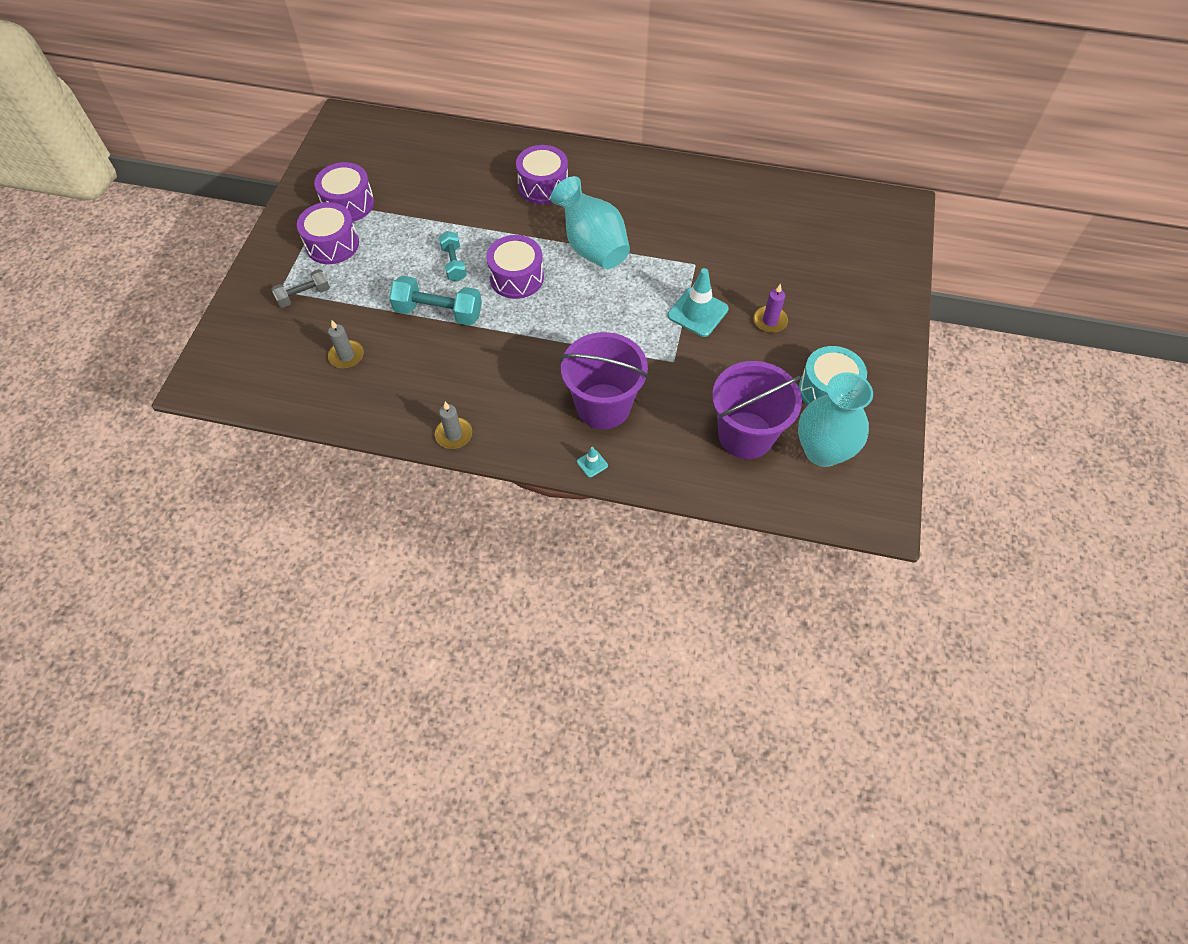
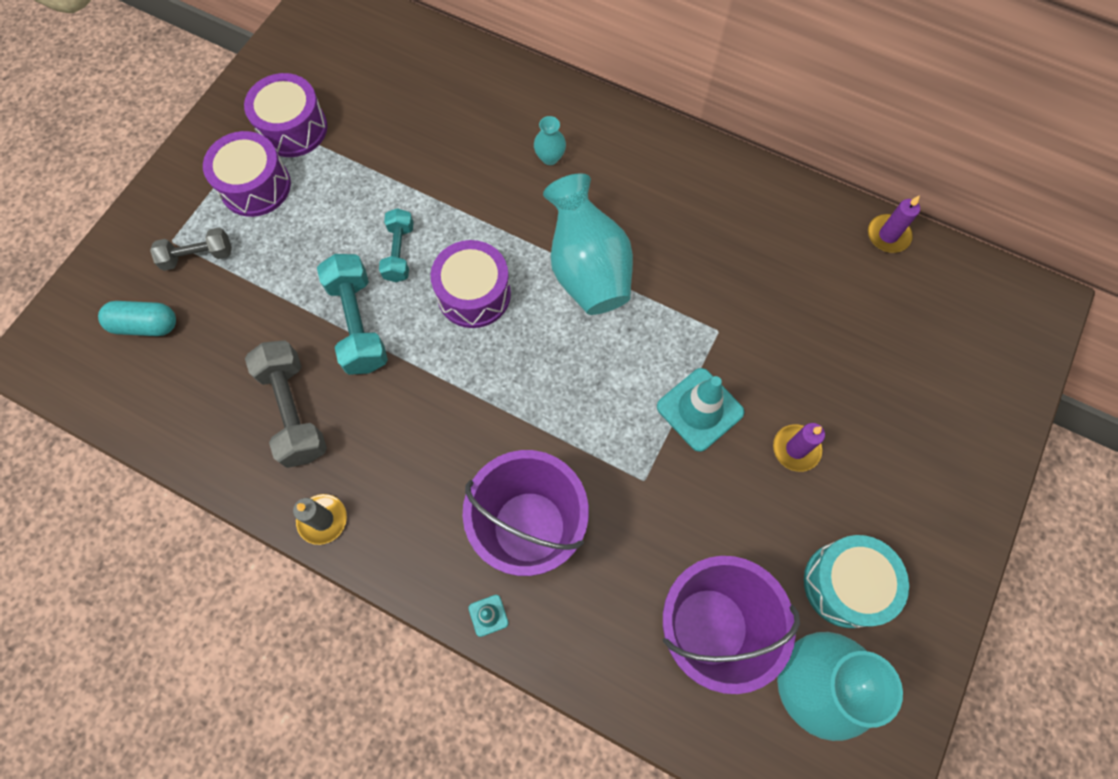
camera: 15 degrees right, 10 degrees up
grey candle [328,320,364,369] -> none
turquoise dumbbell [389,276,482,326] -> turquoise dumbbell turned 45 degrees clockwise [317,254,388,375]
purple drum [516,145,568,204] -> turquoise vase [534,116,566,165]
none -> turquoise capsule [98,301,176,336]
none -> grey dumbbell [245,340,327,468]
none -> purple candle [868,195,920,253]

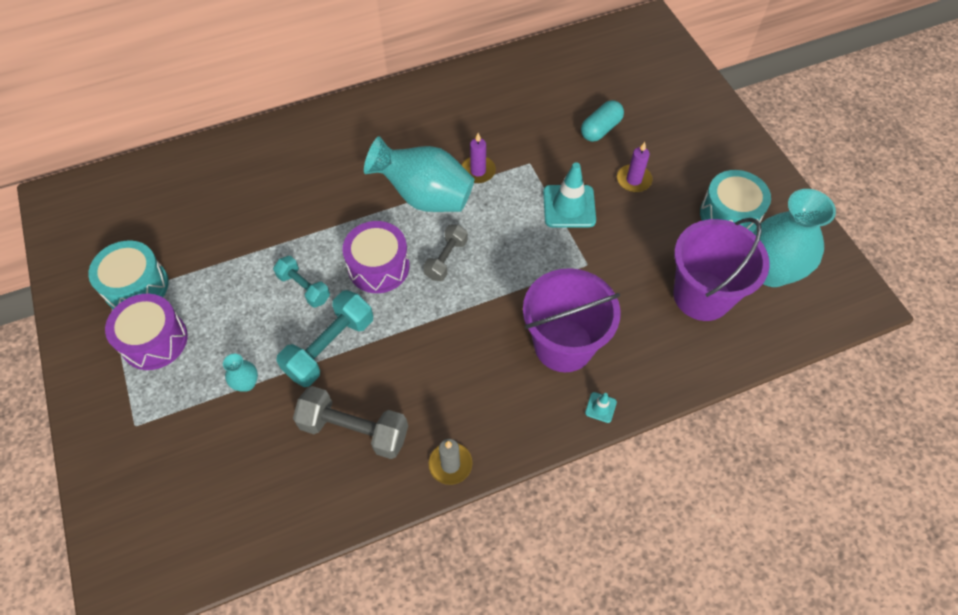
camera: 50 degrees left, 10 degrees down
turquoise capsule [98,301,176,336] -> turquoise capsule moved to [581,100,624,142]
grey dumbbell [150,228,232,271] -> grey dumbbell moved to [423,224,468,281]
purple drum [244,73,327,157] -> turquoise drum [88,240,169,309]
turquoise dumbbell [317,254,388,375] -> turquoise dumbbell turned 75 degrees counterclockwise [276,290,373,387]
turquoise vase [534,116,566,165] -> turquoise vase moved to [223,354,258,391]
purple candle [868,195,920,253] -> purple candle moved to [462,133,496,183]

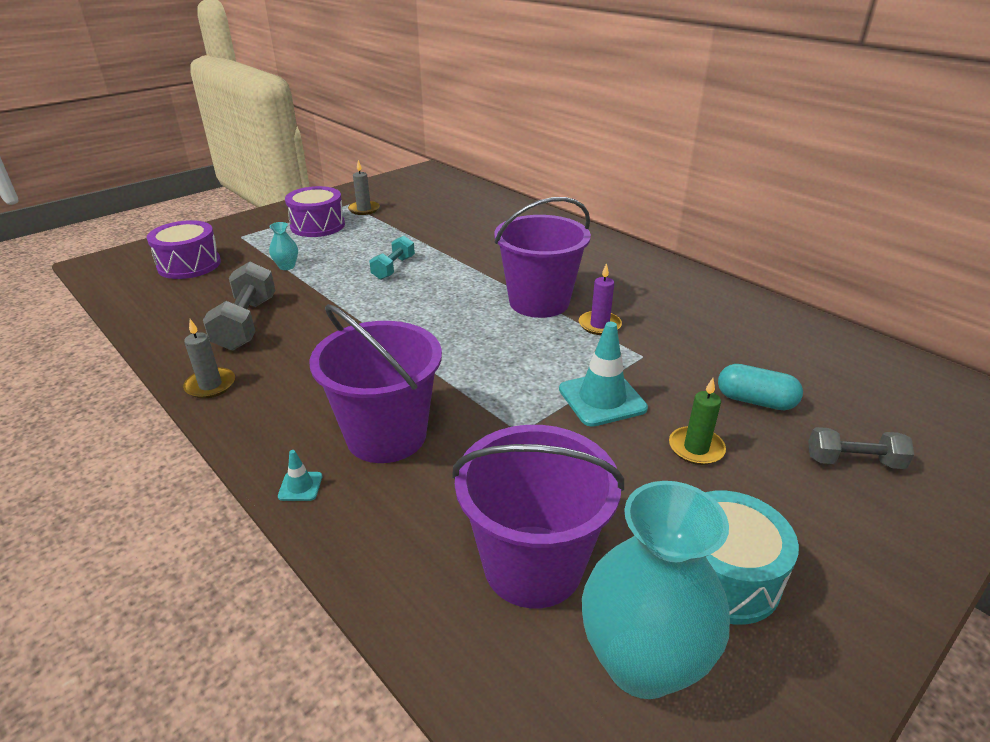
camera: 70 degrees right, 25 degrees down
turquoise drum [88,240,169,309] -> grey candle [348,160,380,215]
turquoise dumbbell [276,290,373,387] -> none
purple drum [342,221,410,293] -> purple drum moved to [147,220,221,279]
turquoise vase [364,136,474,212] -> purple bucket [494,197,591,318]
grey dumbbell [423,224,468,281] -> grey dumbbell moved to [808,427,914,469]
purple candle [617,142,653,192] -> green candle [669,378,726,465]

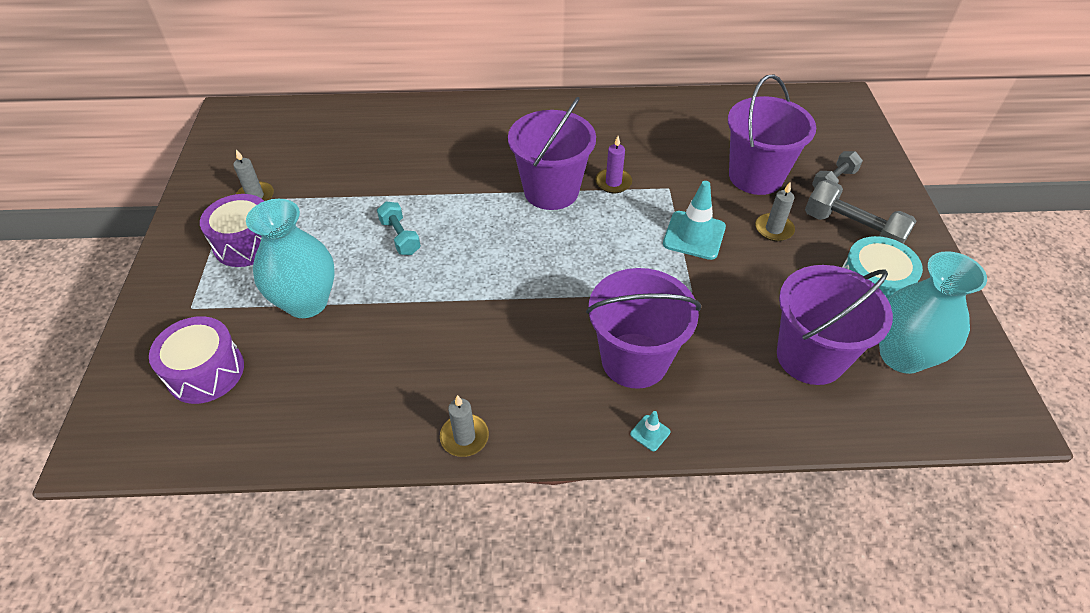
camera: 50 degrees left, 15 degrees up
grey dumbbell [203,261,275,350] -> grey dumbbell moved to [805,180,916,244]
turquoise vase [269,222,298,270] -> turquoise vase [246,199,335,318], size x2.34
green candle [669,378,726,465] -> grey candle [755,183,795,241]
turquoise capsule [718,364,803,410] -> purple bucket [728,75,816,195]

